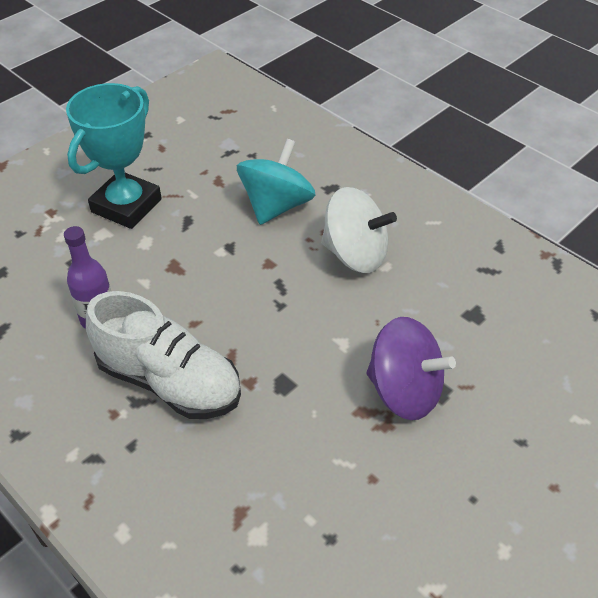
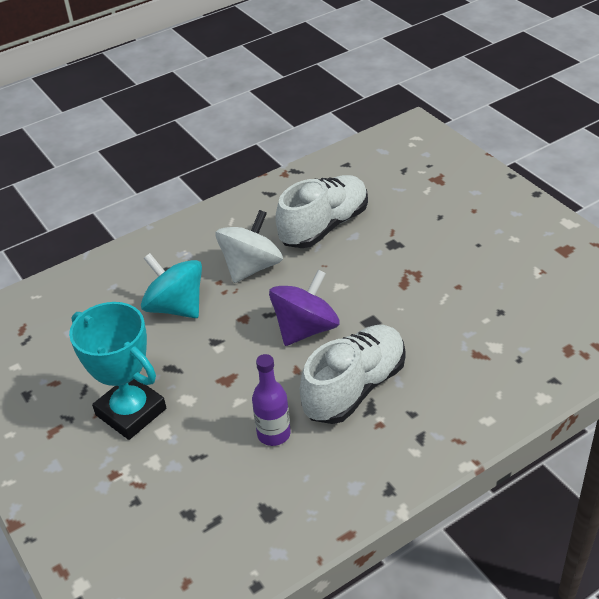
camera: 75 degrees left, 5 degrees down
purple spinning top [367,317,456,420] -> purple spinning top moved to [269,270,340,346]
none -> white shoe [275,175,368,248]

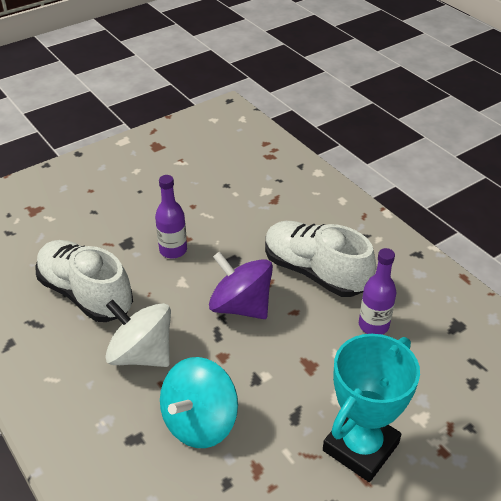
camera: 95 degrees left, 0 degrees up
none -> purple bottle [155,175,187,258]

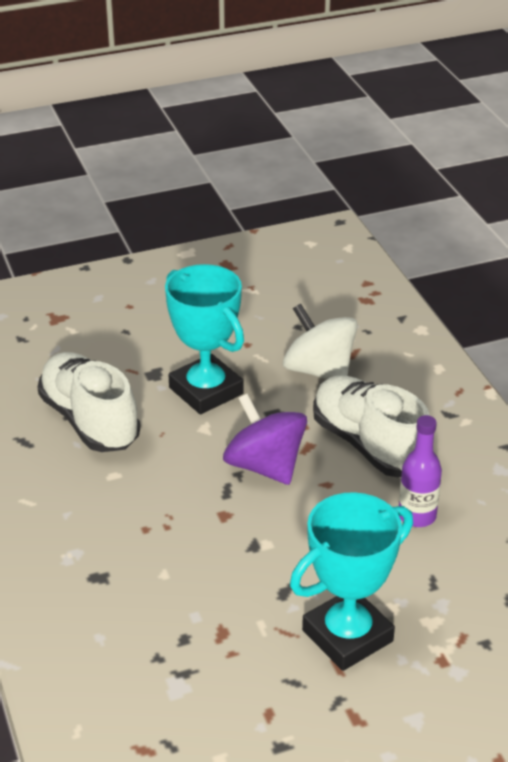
camera: 15 degrees right, 5 degrees down
white spinning top [106,300,171,367] -> white spinning top moved to [283,303,358,379]
purple bottle [155,175,187,258] -> turquoise trophy [165,264,244,414]
turquoise spinning top [160,357,238,448] -> none

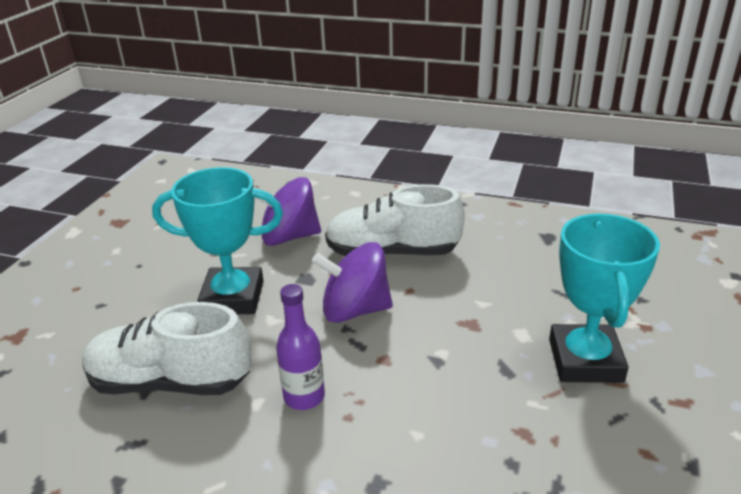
camera: 50 degrees left, 5 degrees down
white spinning top [283,303,358,379] -> purple spinning top [254,177,321,246]
purple bottle [399,415,442,527] -> purple bottle moved to [276,284,325,410]

